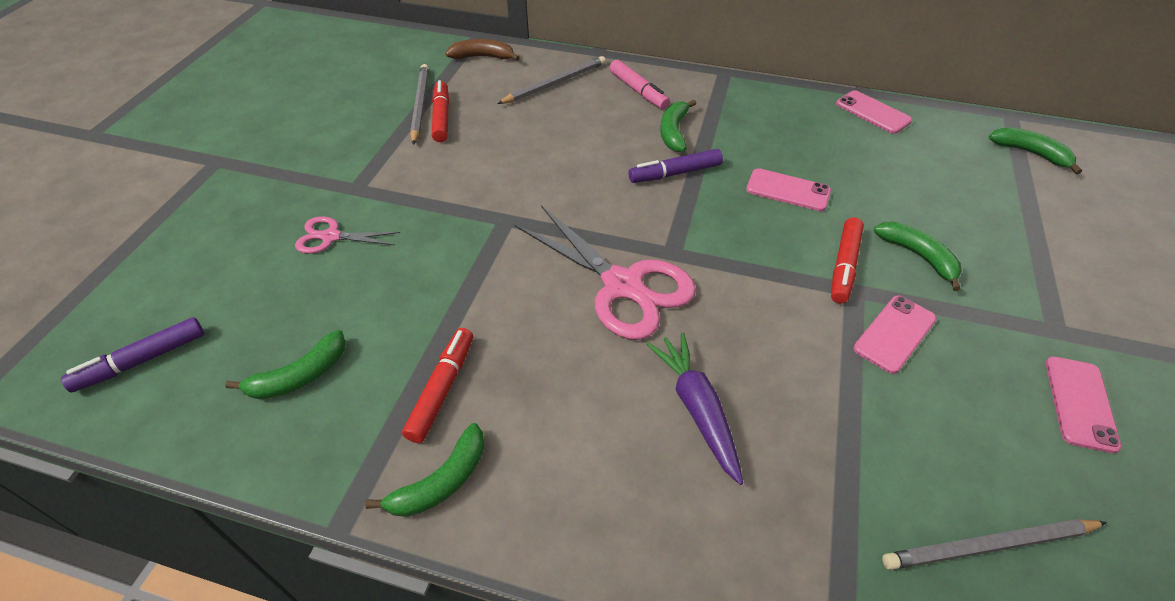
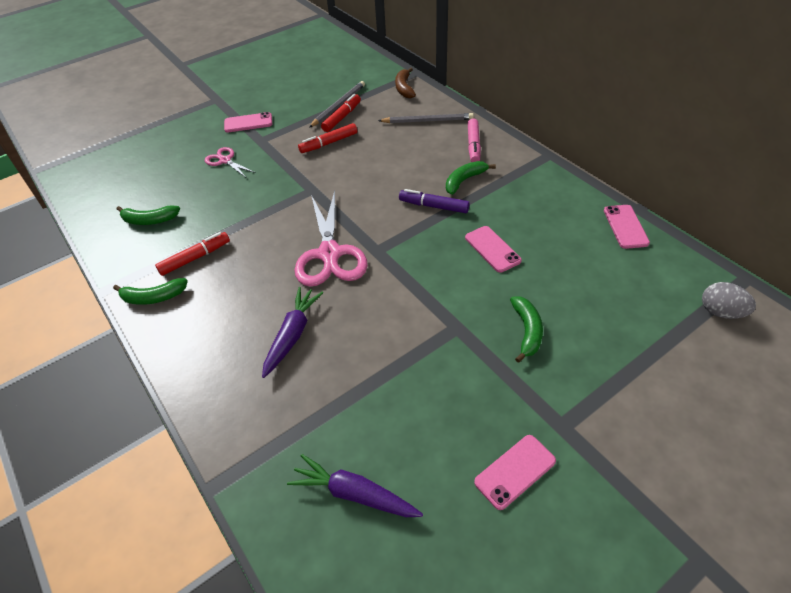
camera: 40 degrees right, 0 degrees up
purple marker [61,317,204,393] -> none
brown banana [445,39,520,61] -> brown banana turned 135 degrees counterclockwise [395,68,416,99]
red marker [831,218,864,304] -> red marker moved to [298,123,357,153]
pink phone [853,295,937,374] -> pink phone moved to [224,112,272,132]
grey pencil [882,519,1107,570] -> purple carrot [287,454,423,517]
green banana [989,127,1082,174] -> grey egg [702,282,756,319]

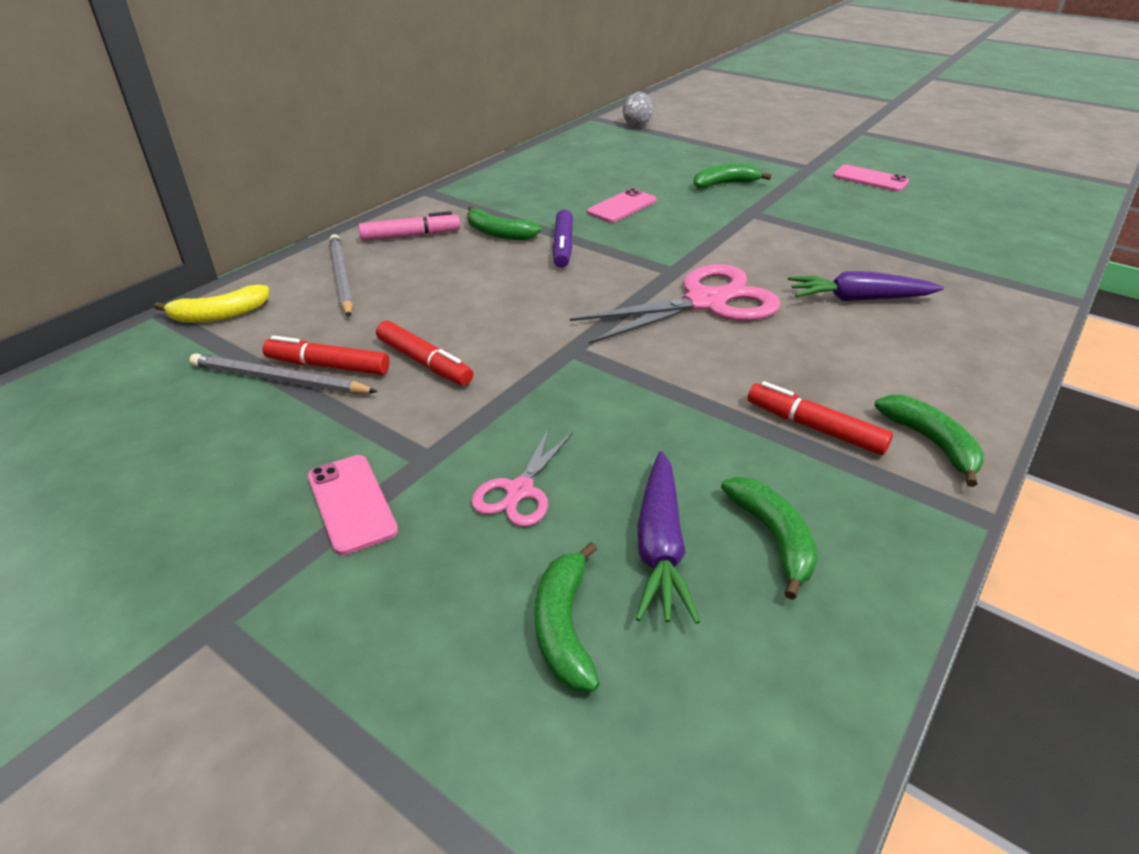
camera: 110 degrees left, 10 degrees down
purple carrot [287,454,423,517] -> purple carrot moved to [636,451,700,624]
brown banana [395,68,416,99] -> yellow banana [154,285,269,323]
pink phone [604,205,650,249] -> none
none -> green banana [535,542,600,692]

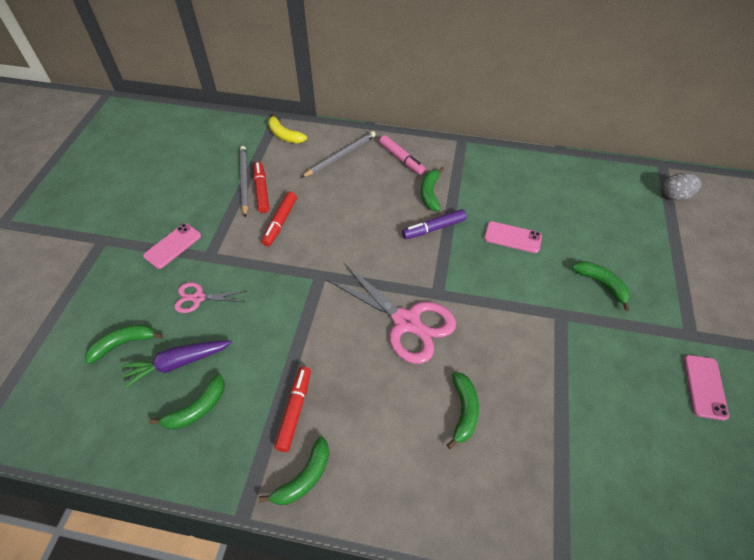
camera: 65 degrees right, 15 degrees up
purple carrot [788,271,944,301] -> green banana [447,372,479,449]

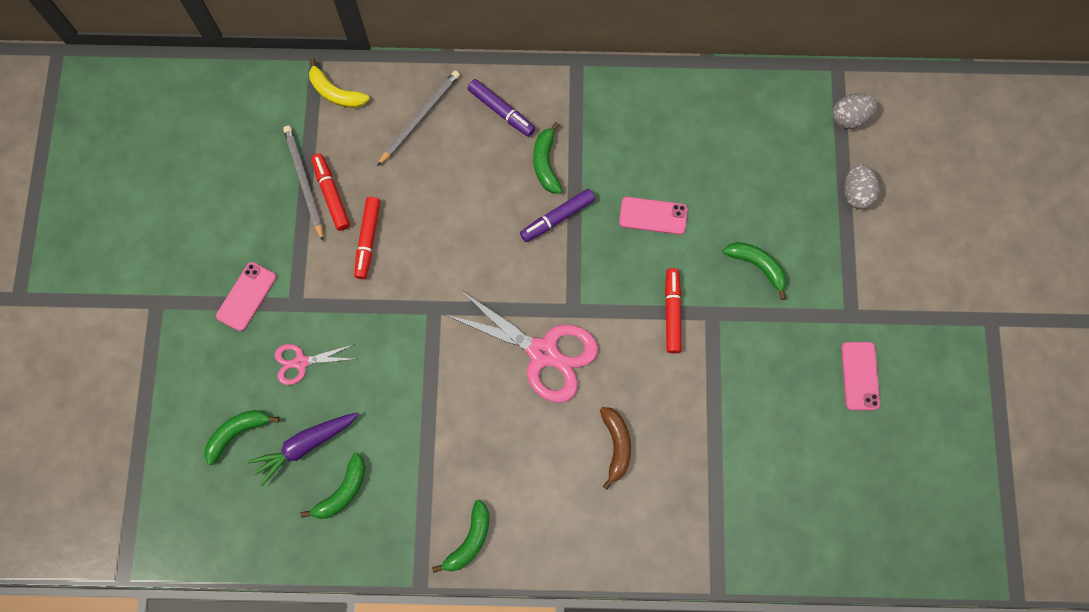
camera: 10 degrees left, 20 degrees up
red marker [274,367,311,452] -> red marker moved to [665,268,682,353]
pink marker [379,135,426,175] -> purple marker [467,79,535,137]
green banana [447,372,479,449] -> brown banana [600,407,631,489]
none -> grey egg [844,164,880,209]

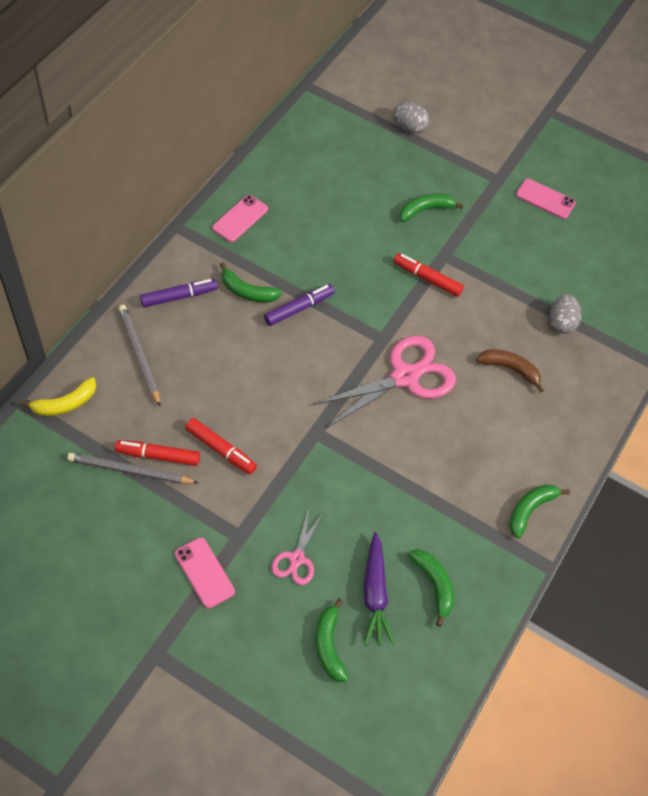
camera: 65 degrees left, 15 degrees down
green banana [432,499,489,573] -> green banana turned 105 degrees counterclockwise [509,484,570,538]
purple marker [520,189,595,242] -> purple marker turned 120 degrees counterclockwise [264,284,334,326]
pink phone [619,197,688,235] -> pink phone moved to [212,195,268,242]
grey egg [833,93,877,129] -> grey egg moved to [549,294,582,334]

